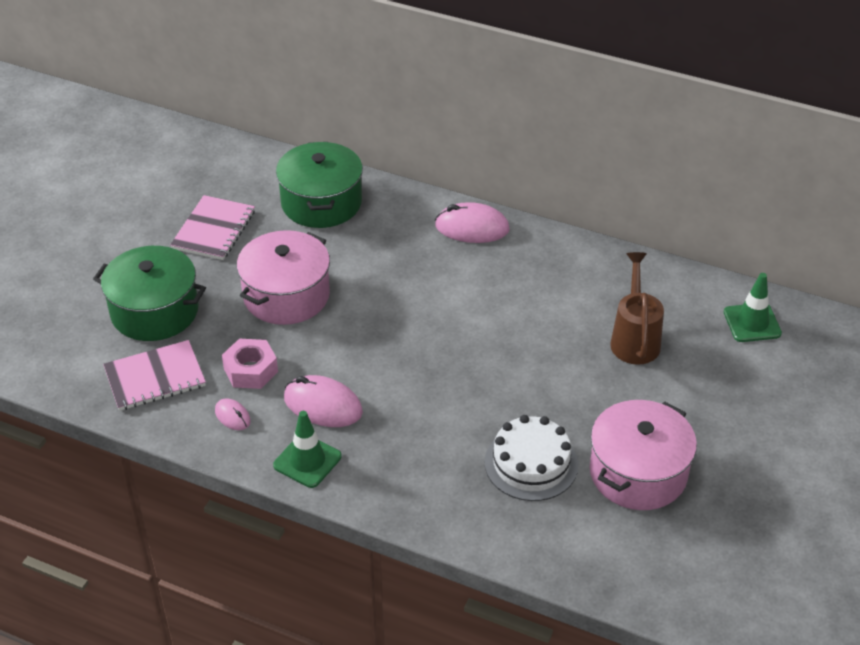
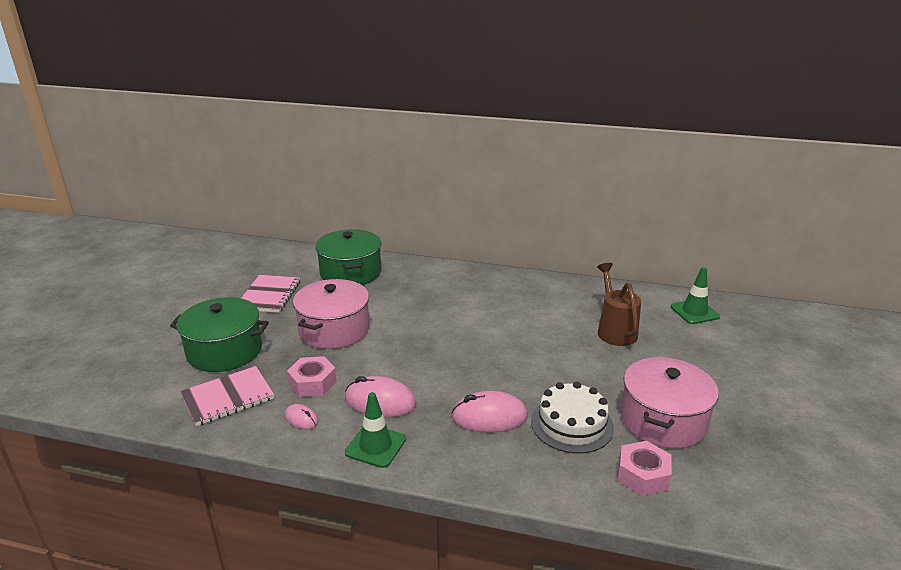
camera: 10 degrees left, 15 degrees down
pink mouse [435,202,510,243] -> pink mouse moved to [451,391,528,432]
none -> pink nut [618,441,672,496]

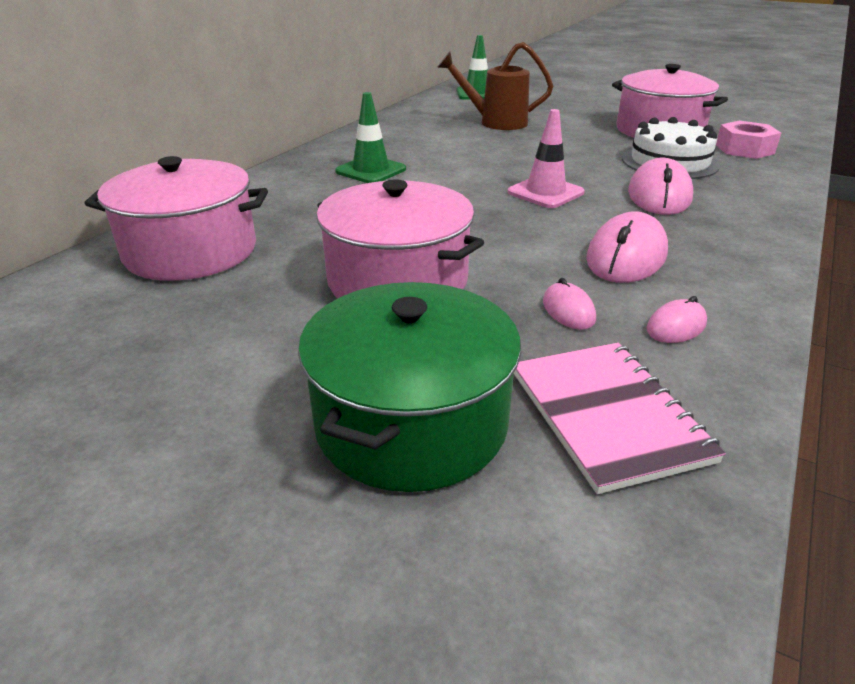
camera: 75 degrees left, 5 degrees up
pink notebook [241,275,301,313] -> none
pink nut [287,356,337,397] -> pink mouse [543,278,596,330]
green pot [315,229,381,285] -> pink pot [85,156,268,281]
green traffic cone [345,392,406,468] -> green traffic cone moved to [335,92,406,183]
none -> pink traffic cone [507,109,584,208]

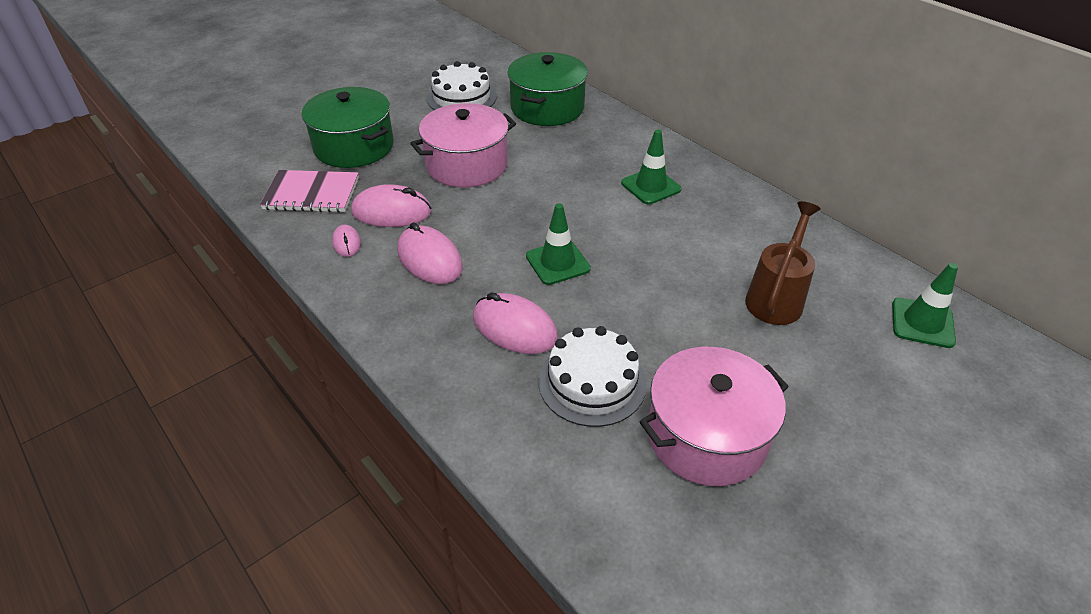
camera: 110 degrees right, 10 degrees up
pink pot [85,156,268,281] -> green pot [507,52,588,126]
pink traffic cone [507,109,584,208] -> green traffic cone [526,203,591,285]
pink mouse [543,278,596,330] -> pink mouse [351,184,431,227], size x1.89
pink nut [716,120,781,159] -> none
none -> white cake [427,61,497,110]

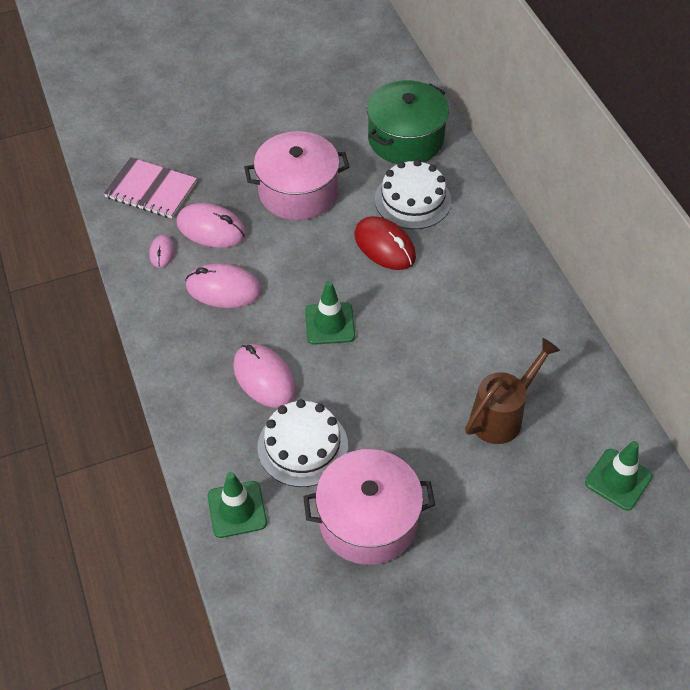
camera: 20 degrees right, 10 degrees up
green pot [302,87,394,168] -> none
pink mouse [397,222,463,284] -> pink mouse turned 60 degrees counterclockwise [186,263,262,308]
white cake [427,61,497,110] -> white cake moved to [375,159,451,229]
green traffic cone [621,129,682,204] -> green traffic cone moved to [207,472,267,538]
none -> red mouse [354,216,416,270]

